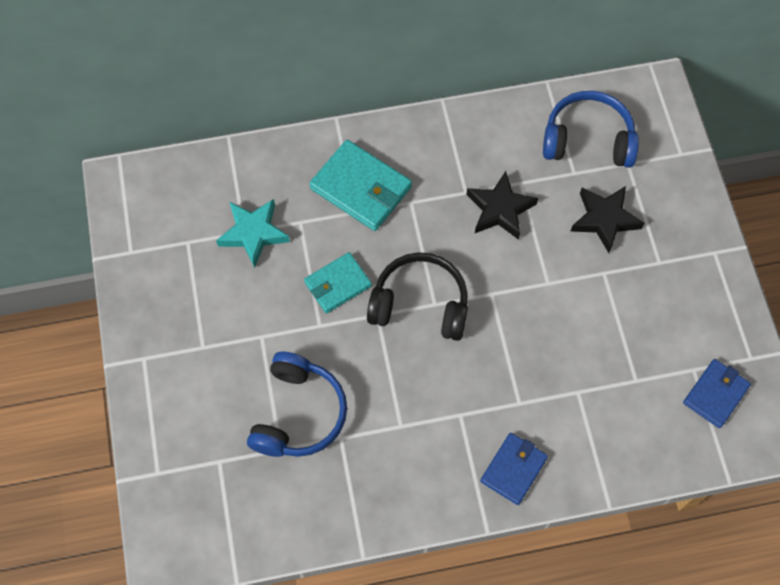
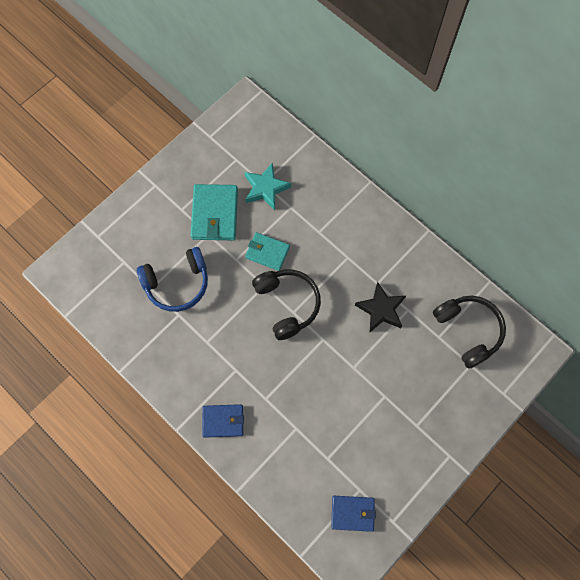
camera: 55 degrees right, 5 degrees up
turquoise wallet [310,140,412,231] -> turquoise wallet moved to [190,184,238,240]
blue headphones [543,91,639,168] -> black headphones [433,296,506,369]
black star [570,186,645,253] -> none

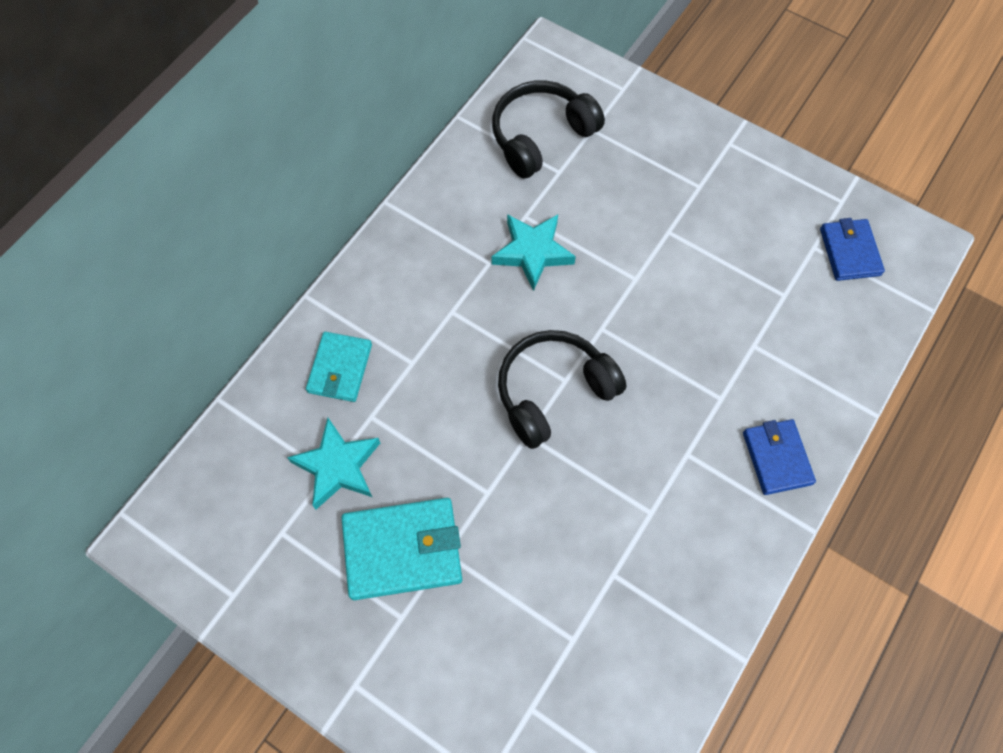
camera: 100 degrees left, 5 degrees down
blue headphones [137,247,208,312] -> none
turquoise wallet [245,232,290,271] -> turquoise wallet moved to [306,332,372,402]
black star [355,282,406,332] -> turquoise star [491,214,576,291]

